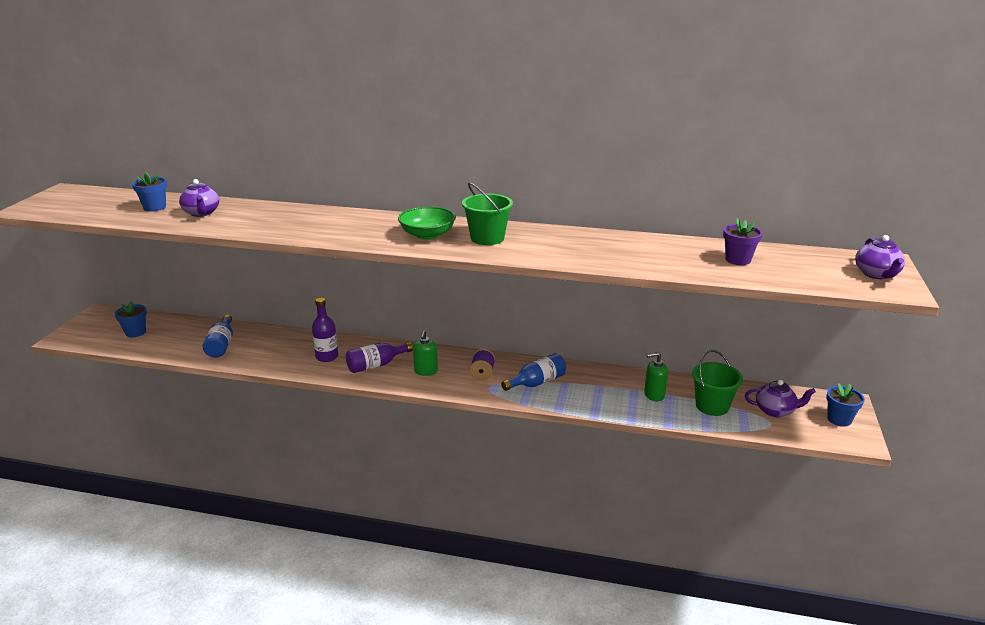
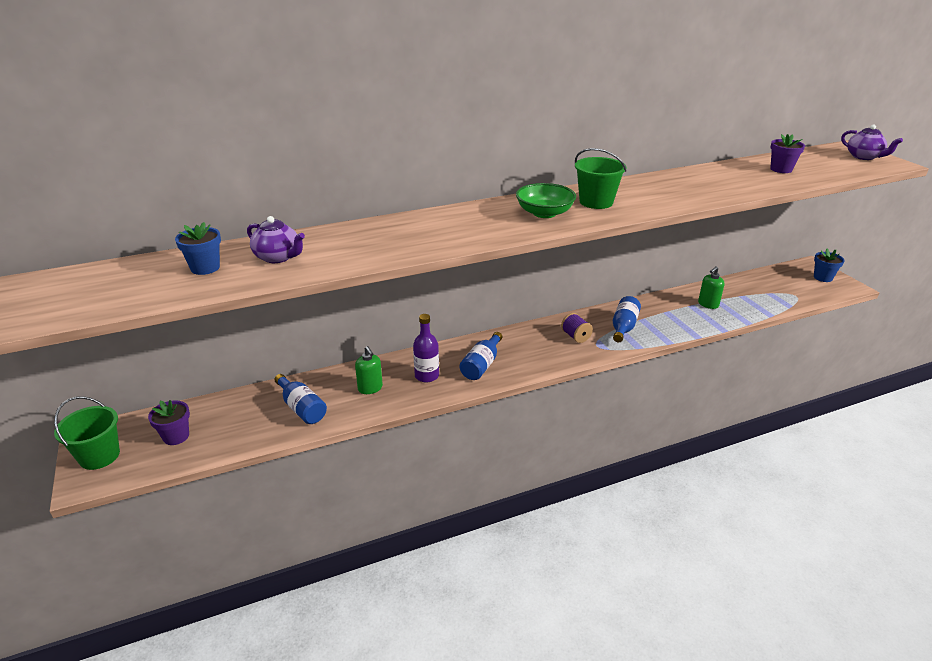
camera: 35 degrees left, 5 degrees up
blue flower pot [115,301,147,337] -> purple flower pot [148,400,190,445]
purple bottle [346,342,413,373] -> blue bottle [460,332,502,380]
green soap dispenser [413,330,438,376] -> green soap dispenser moved to [355,346,383,394]
green bucket [692,350,743,416] -> green bucket moved to [54,396,120,470]
purple teapot [745,380,816,418] -> none

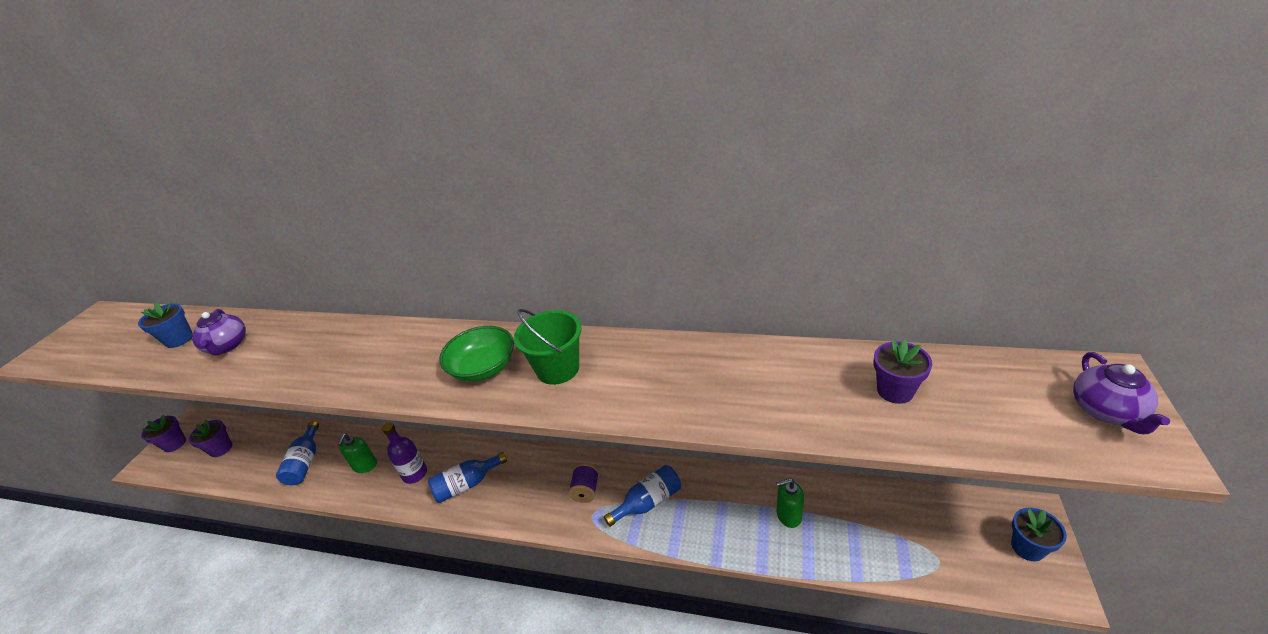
camera: 40 degrees right, 5 degrees up
green bucket [54,396,120,470] -> purple flower pot [141,415,186,452]

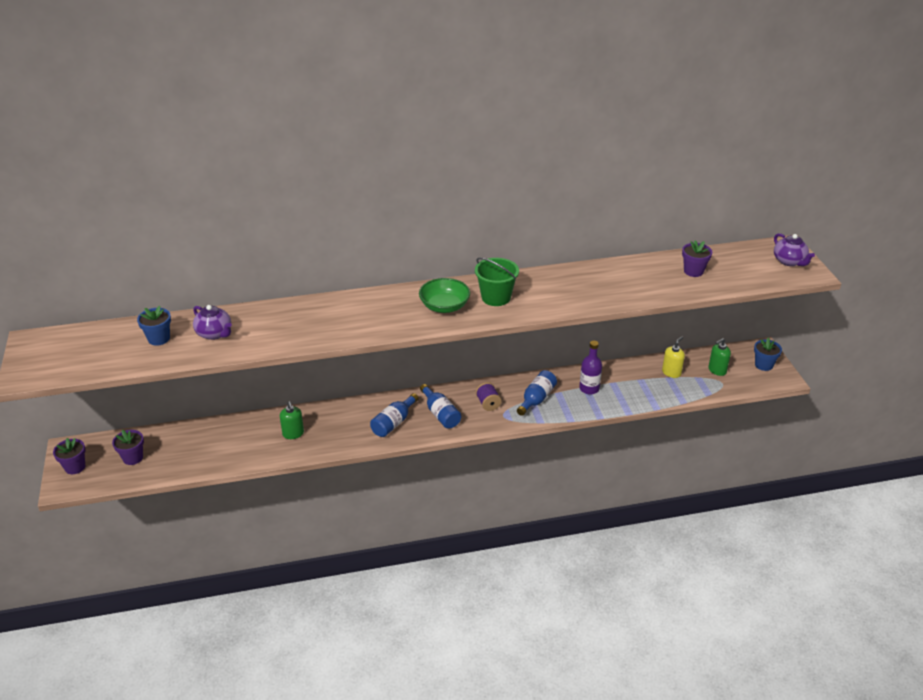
camera: 30 degrees left, 0 degrees up
blue bottle [276,421,319,486] -> blue bottle moved to [420,384,461,429]
purple bottle [382,422,427,484] -> purple bottle moved to [579,341,602,395]
green soap dispenser [776,478,804,528] -> green soap dispenser moved to [708,338,731,376]
none -> yellow soap dispenser [662,336,685,378]

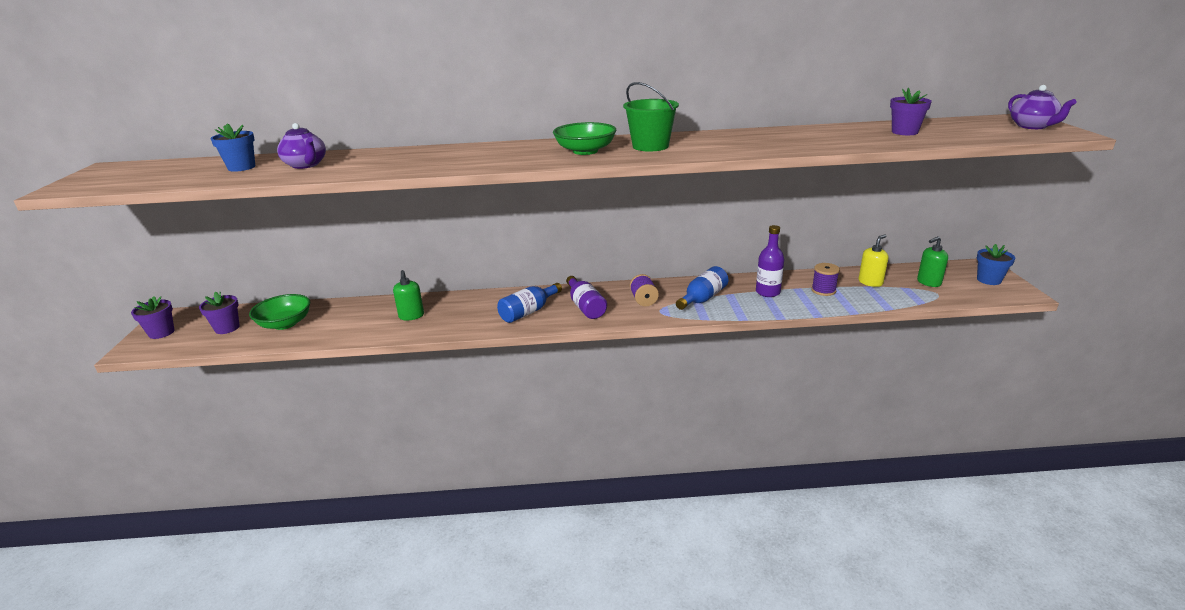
camera: 10 degrees right, 10 degrees down
blue bottle [420,384,461,429] -> purple bottle [566,276,607,319]
none -> green bowl [249,294,310,330]
none -> purple spool [811,263,840,296]

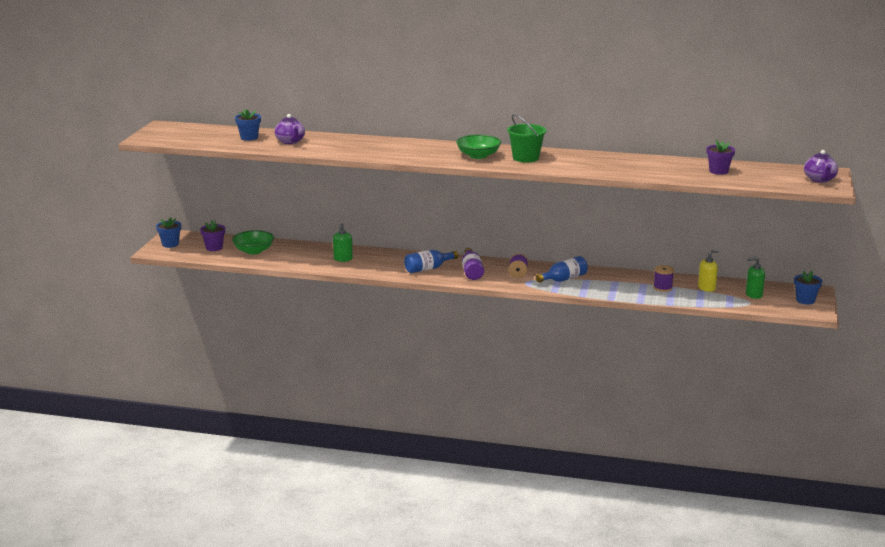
camera: 15 degrees right, 5 degrees down
purple flower pot [131,296,175,339] -> blue flower pot [156,218,181,248]
purple bottle [756,225,784,297] -> none

